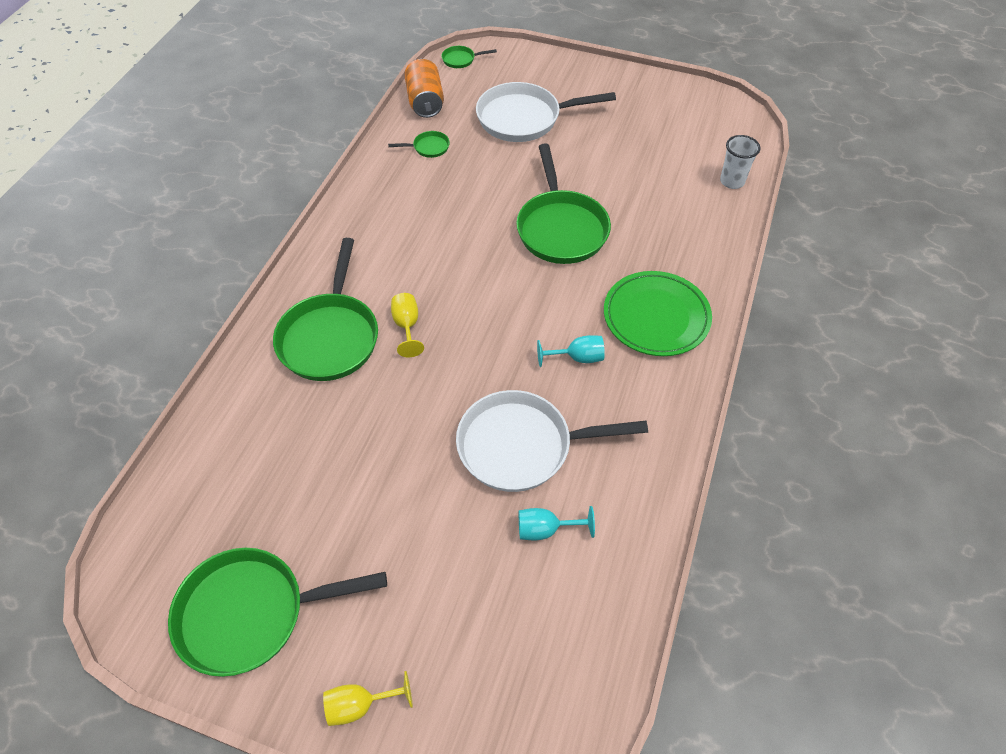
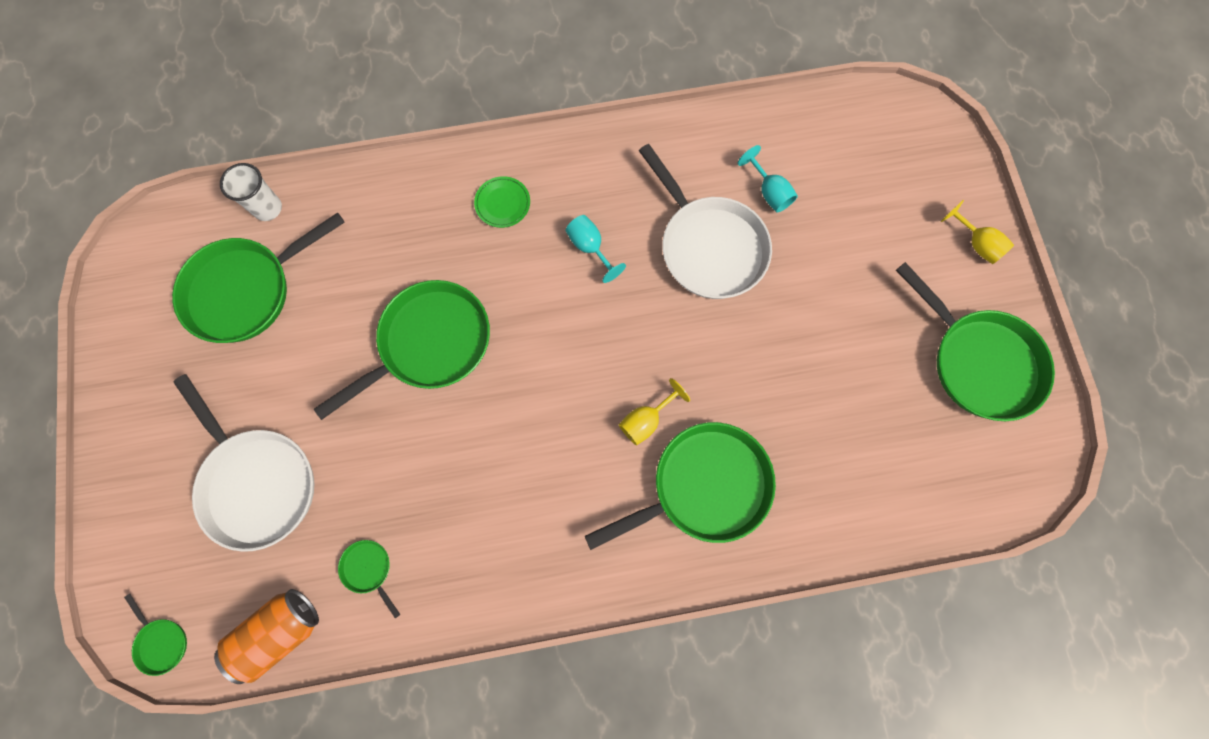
camera: 120 degrees left, 20 degrees up
green plate [604,271,712,356] -> green plate [474,176,530,228], size x0.50
none -> green pan [172,212,345,343]

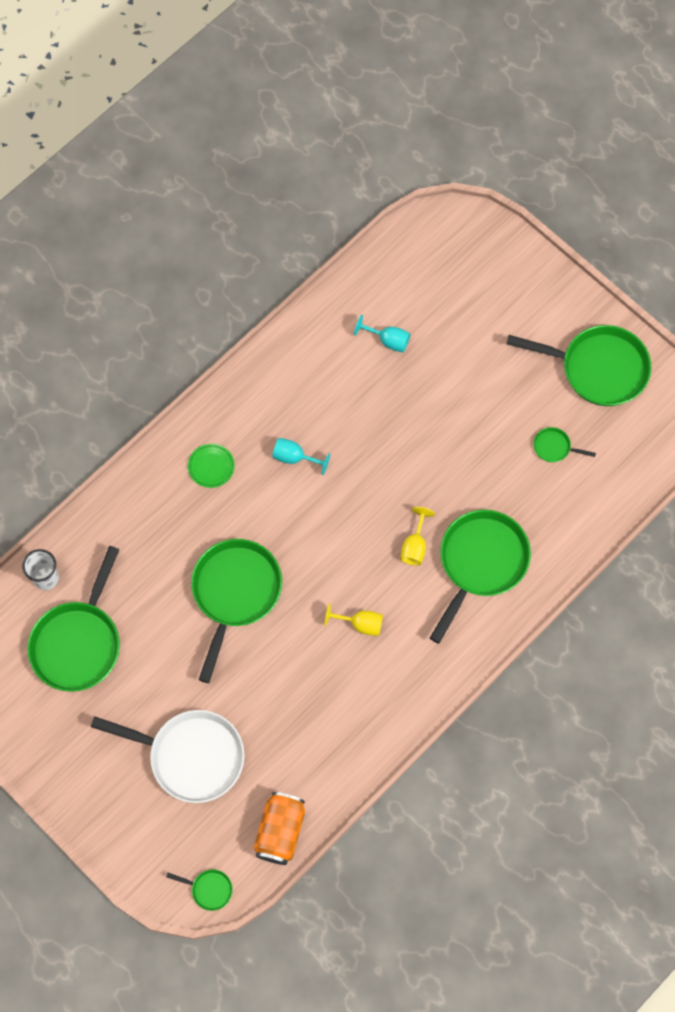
camera: 35 degrees left, 5 degrees down
green pan [338,540,400,618] -> green pan moved to [533,427,596,462]
white pan [639,144,772,299] -> none
yellow goblet [941,200,1014,264] -> yellow goblet moved to [324,603,383,636]

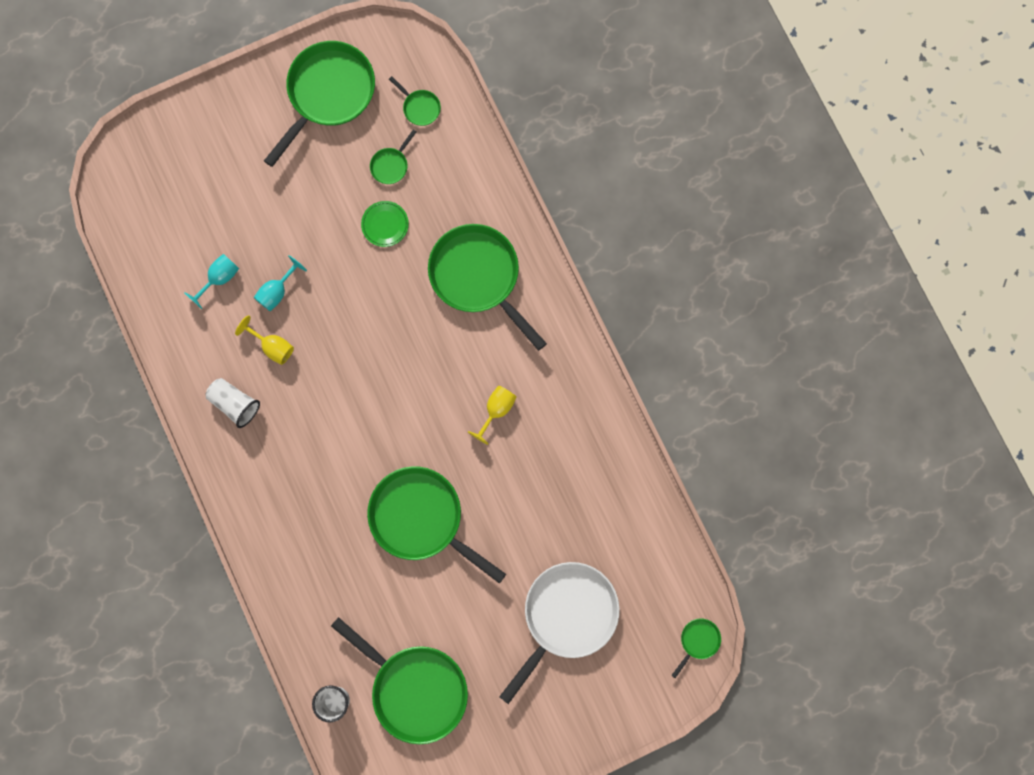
camera: 70 degrees left, 10 degrees up
green plate [188,444,235,488] -> green plate moved to [361,201,409,247]
orange can [254,792,305,865] -> none
turquoise goblet [272,438,330,475] -> turquoise goblet moved to [254,255,307,311]
yellow goblet [400,507,435,566] -> yellow goblet moved to [235,315,294,365]
none -> white cup [206,378,260,428]
none -> green pan [389,76,441,126]

